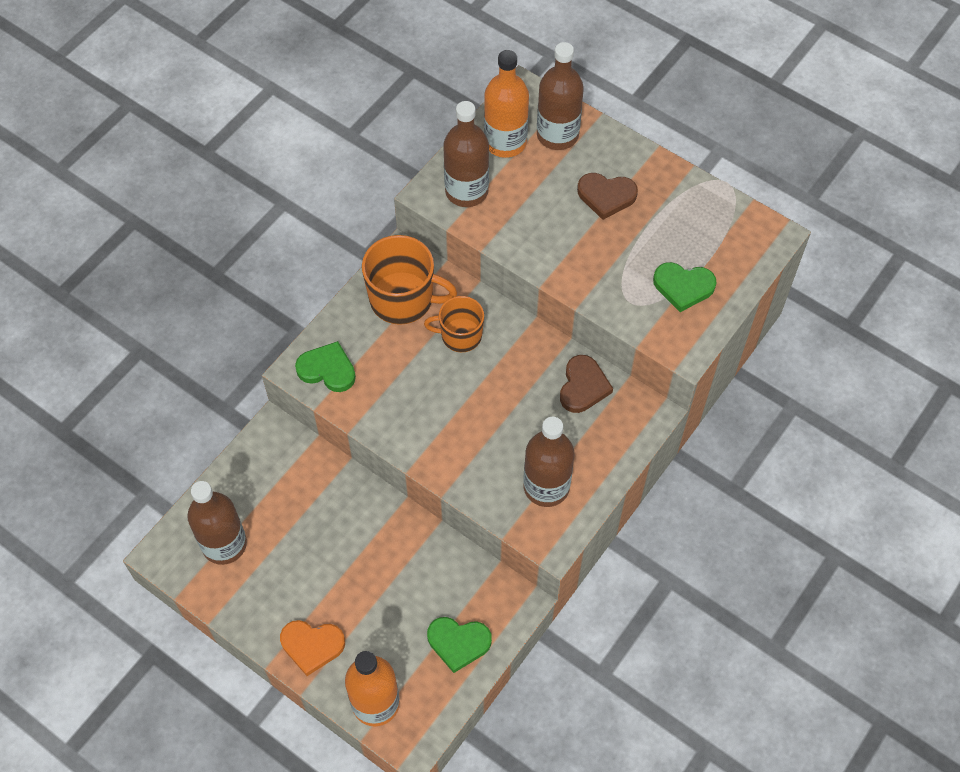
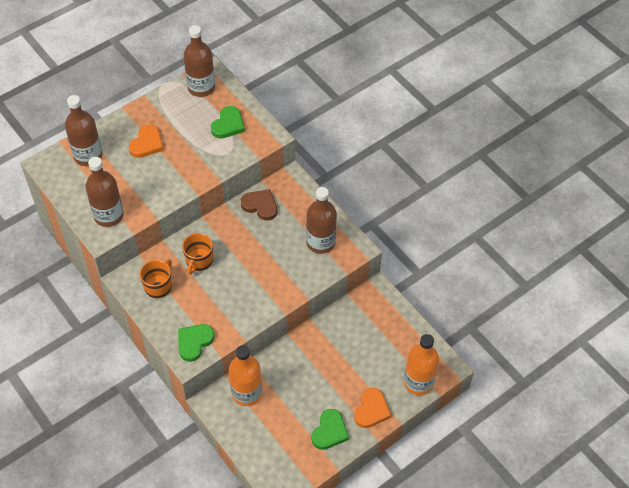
camera: 75 degrees left, 5 degrees down
brown bottle [187,481,247,565] -> brown bottle moved to [184,25,215,97]
orange mug [362,235,457,325] -> orange mug [140,259,172,298], size x0.63
green heart [427,617,492,673] -> green heart moved to [311,409,349,450]
orange bottle [484,50,529,158] -> orange bottle moved to [229,345,262,406]
brown heart [577,173,638,220] -> orange heart [129,124,164,158]

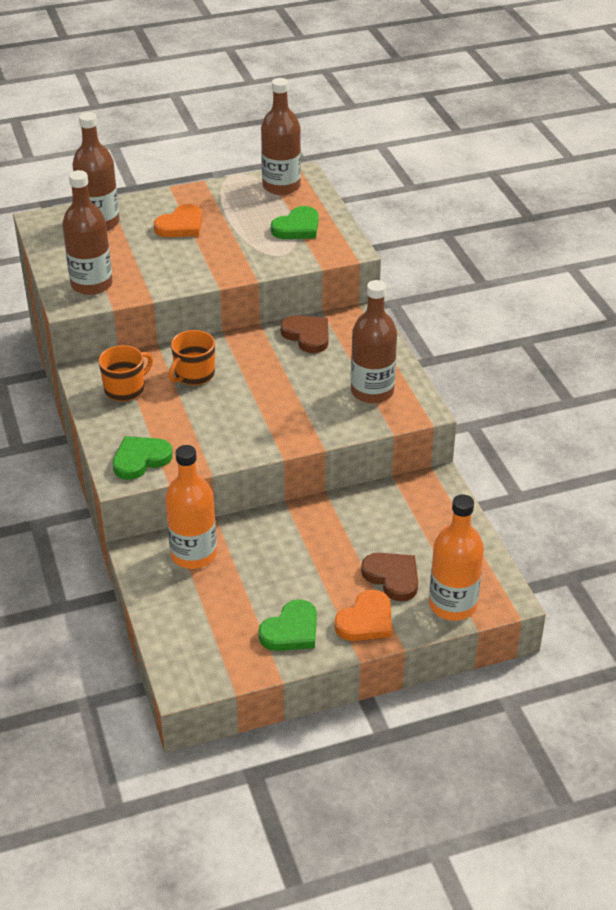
camera: 20 degrees right, 15 degrees down
none -> brown heart [361,553,418,601]

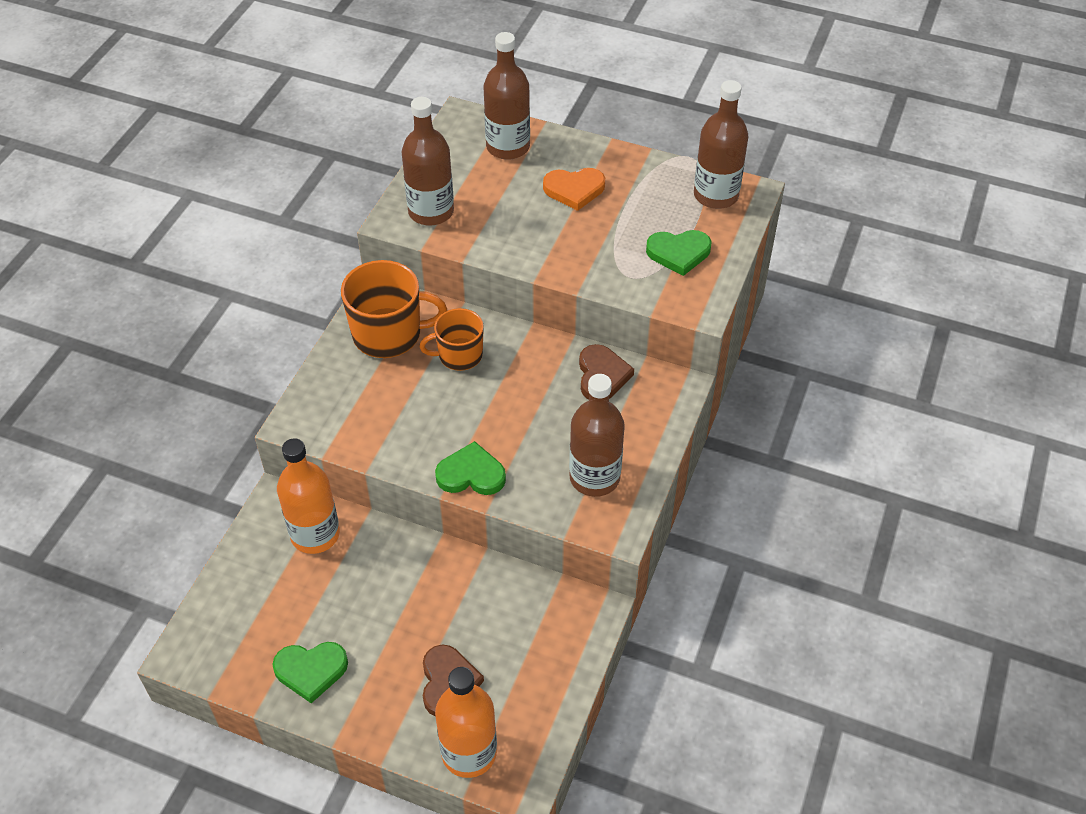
camera: 40 degrees right, 10 degrees up
orange mug [99,345,153,402] -> orange mug [341,260,447,358], size x1.58
green heart [113,436,173,480] -> green heart moved to [435,441,506,495]
orange heart [334,590,392,641] -> none

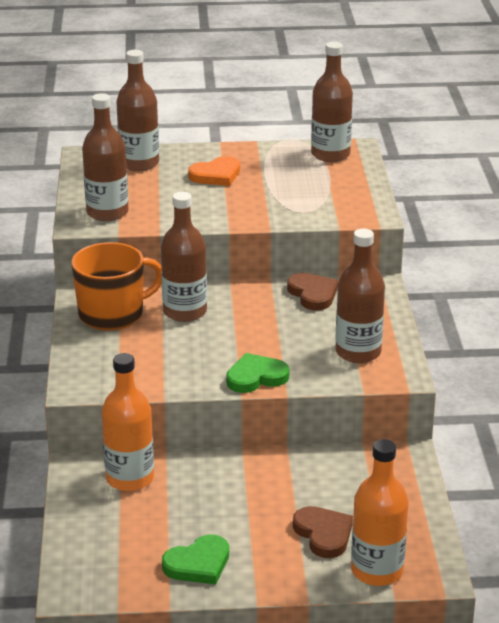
camera: 25 degrees left, 20 degrees down
orange mug [419,308,484,371] -> brown bottle [161,192,207,322]
green heart [646,230,711,276] -> none

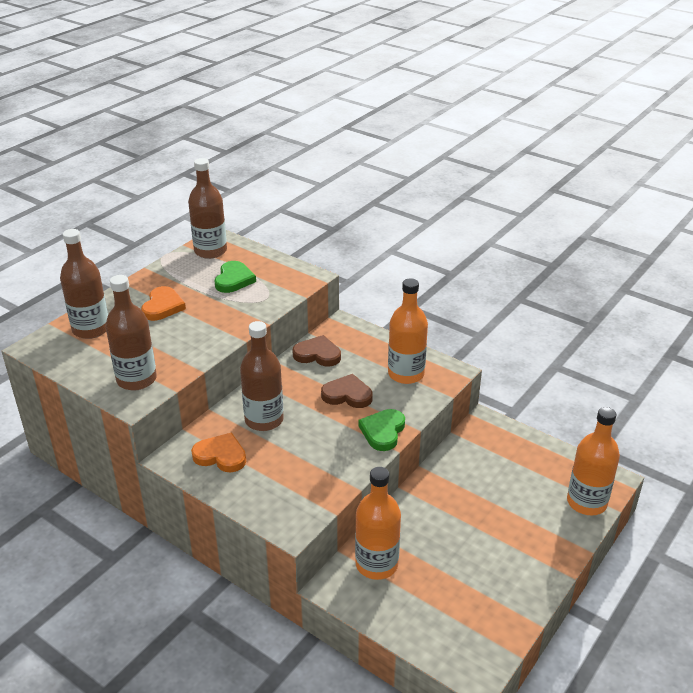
camera: 50 degrees left, 5 degrees up
orange mug [71,242,162,331] -> orange heart [191,432,246,472]
green heart [162,534,229,584] -> green heart moved to [215,261,256,293]
brown heart [293,506,353,558] -> brown heart moved to [321,374,373,408]
brown bottle [335,229,385,363] -> orange bottle [388,278,428,384]

